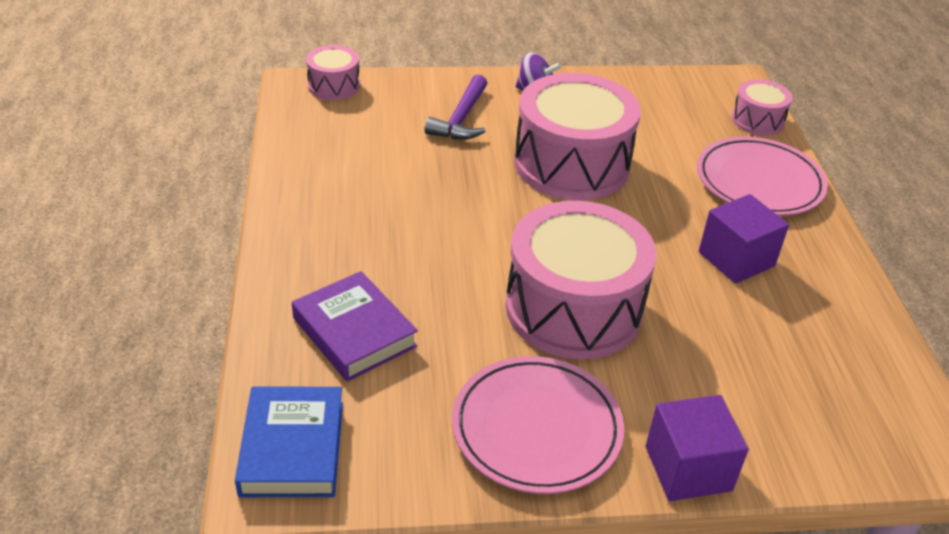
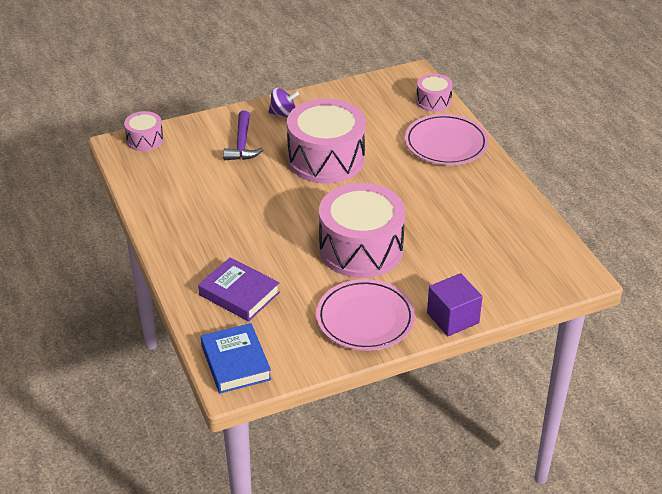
camera: 15 degrees left, 0 degrees up
purple cube [699,194,789,284] -> none

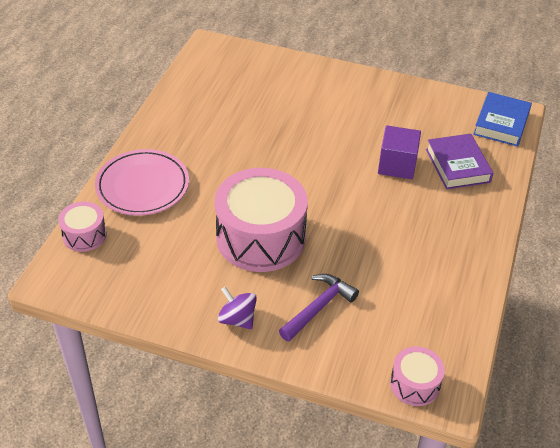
camera: 140 degrees left, 5 degrees up
pink plate [316,279,415,351] -> none
pink drum [319,183,405,278] -> none
purple cube [427,273,483,336] -> purple cube moved to [378,125,421,179]

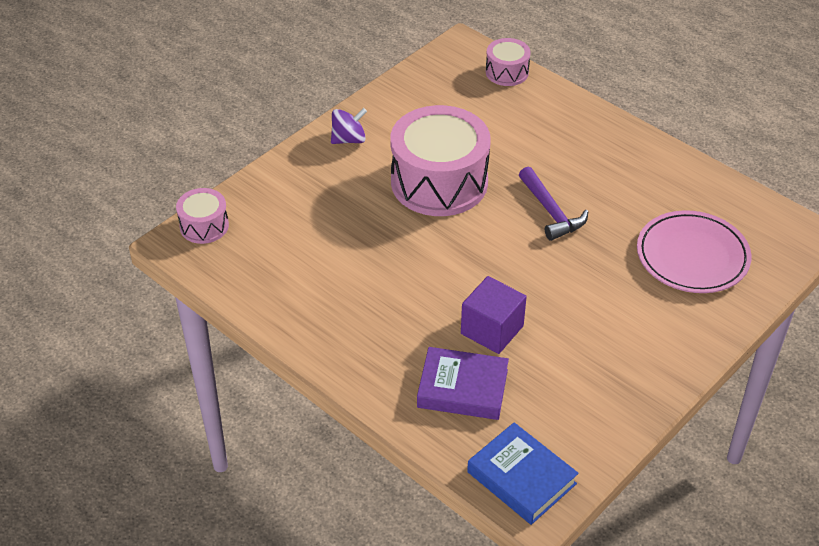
camera: 115 degrees right, 0 degrees up
pink plate [95,149,189,216] -> pink plate moved to [637,210,752,293]
purple hammer [279,274,359,341] -> purple hammer moved to [519,167,588,241]

